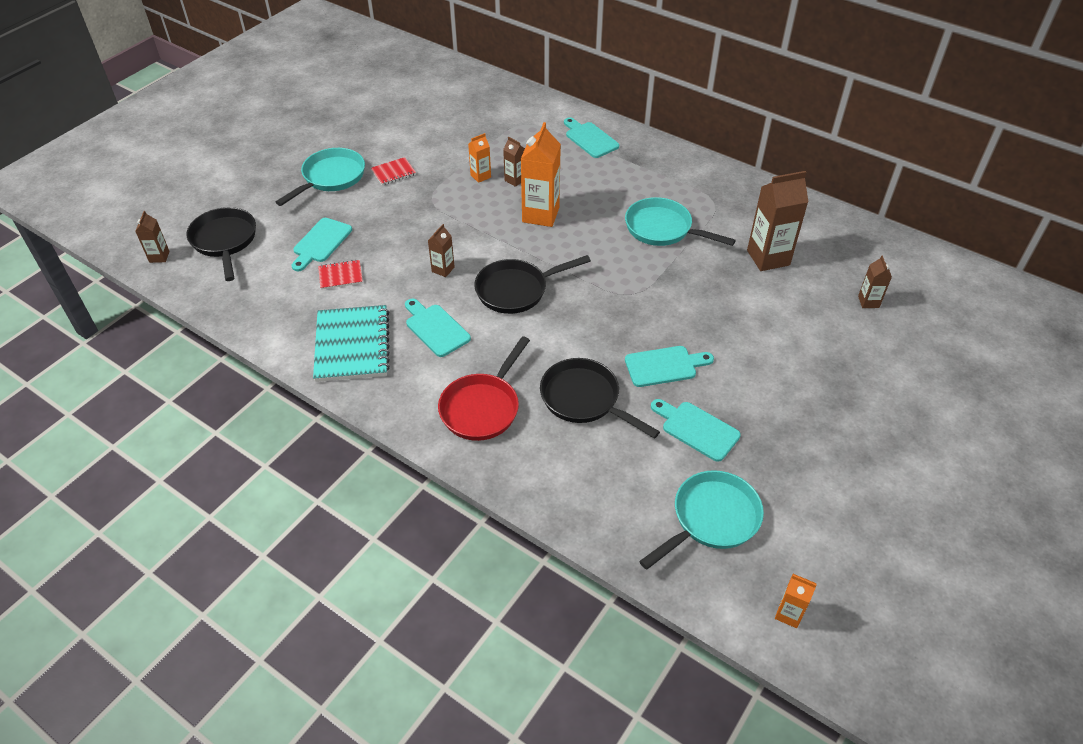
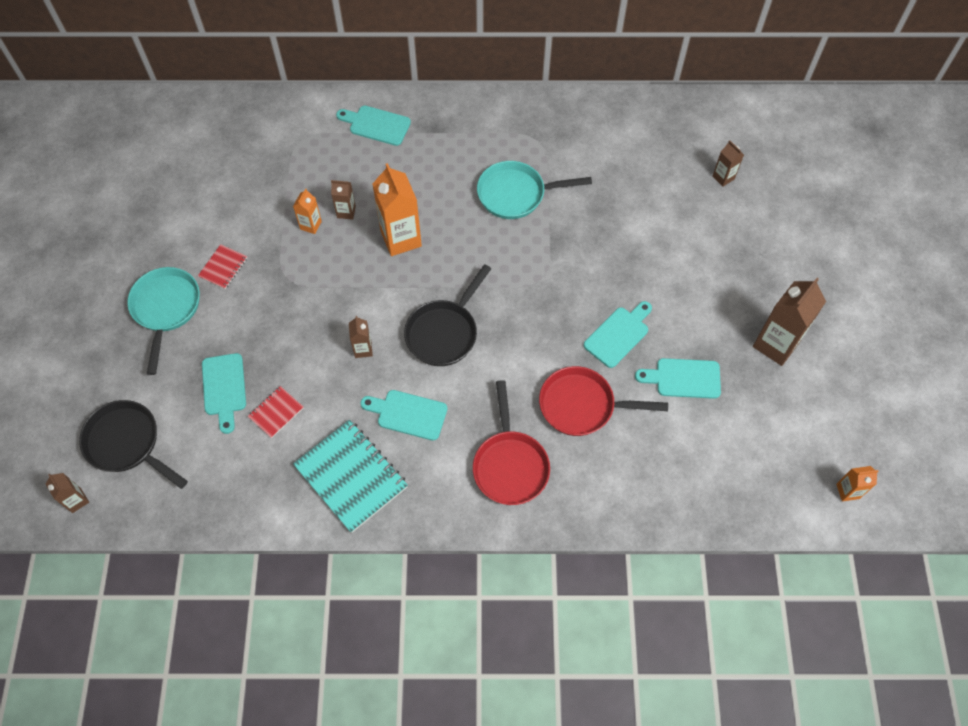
camera: 35 degrees left, 15 degrees up
black pan [540,358,660,439] -> red pan [539,366,668,436]
turquoise pan [639,470,764,570] -> none
brown carton [747,171,808,271] -> brown carton moved to [753,278,826,366]

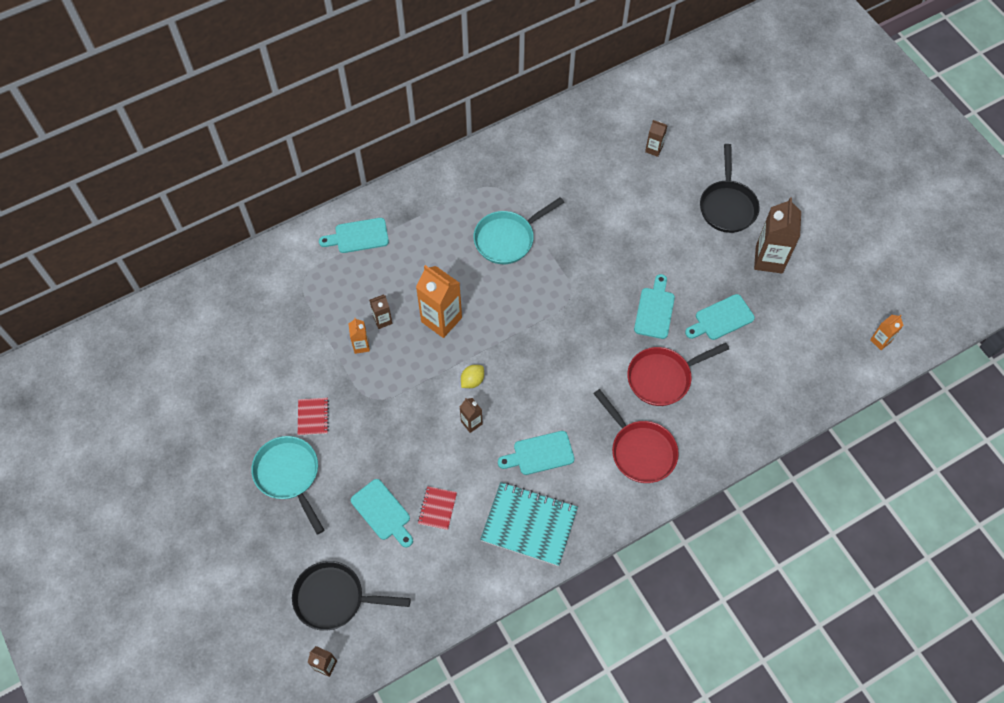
camera: 30 degrees left, 0 degrees up
black pan [404,264,491,366] -> black pan moved to [700,144,760,233]
none -> yellow lemon [461,365,484,388]

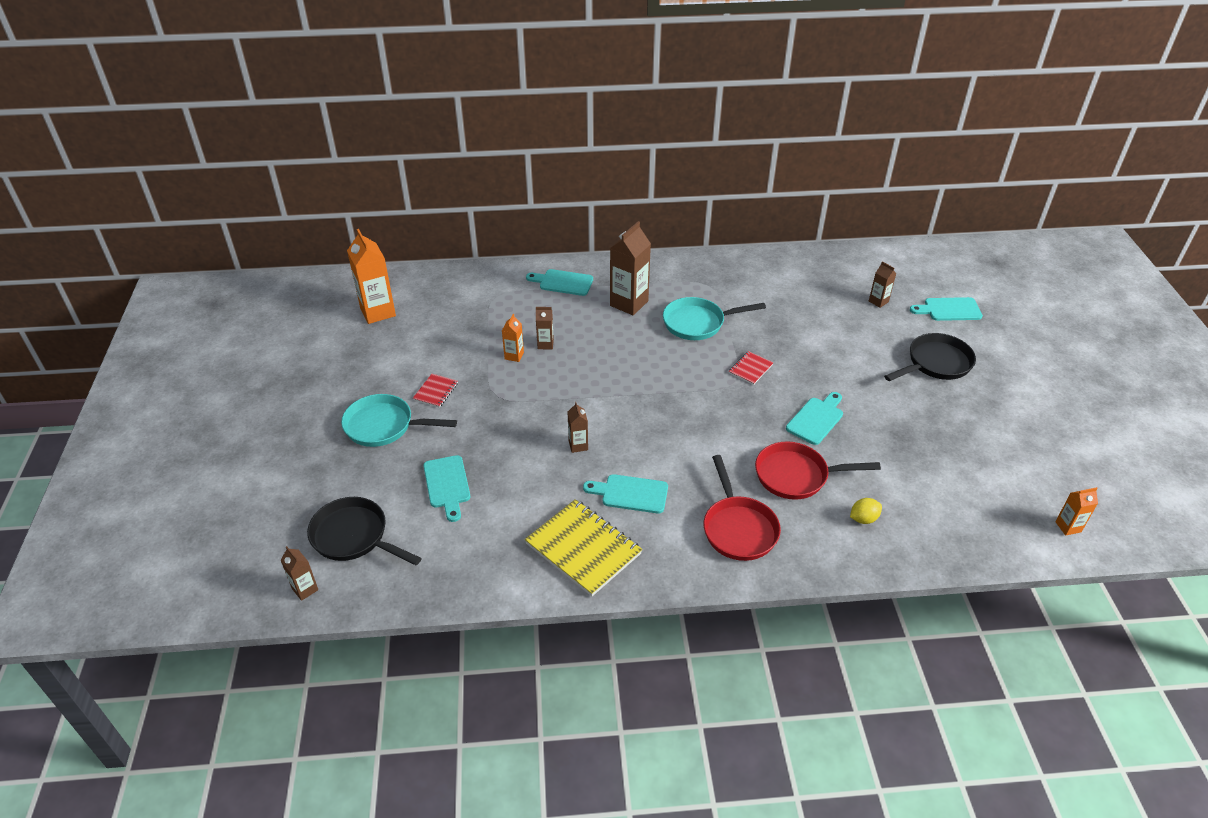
camera: 25 degrees right, 20 degrees down
turquoise pan [251,436,324,535] -> turquoise pan turned 75 degrees counterclockwise [341,394,457,447]
orange carton [416,265,462,338] -> orange carton moved to [347,229,396,324]
red notebook [418,486,457,530] -> red notebook moved to [729,351,773,385]
yellow lemon [461,365,484,388] -> yellow lemon moved to [850,498,882,524]
turquoise notebook [480,482,578,566] -> yellow notebook [525,499,642,596]
turquoise cutting board [685,294,755,340] -> turquoise cutting board moved to [910,297,983,321]
black pan [700,144,760,233] -> black pan turned 150 degrees counterclockwise [884,333,976,381]
brown carton [754,197,801,274] -> brown carton moved to [610,221,651,315]

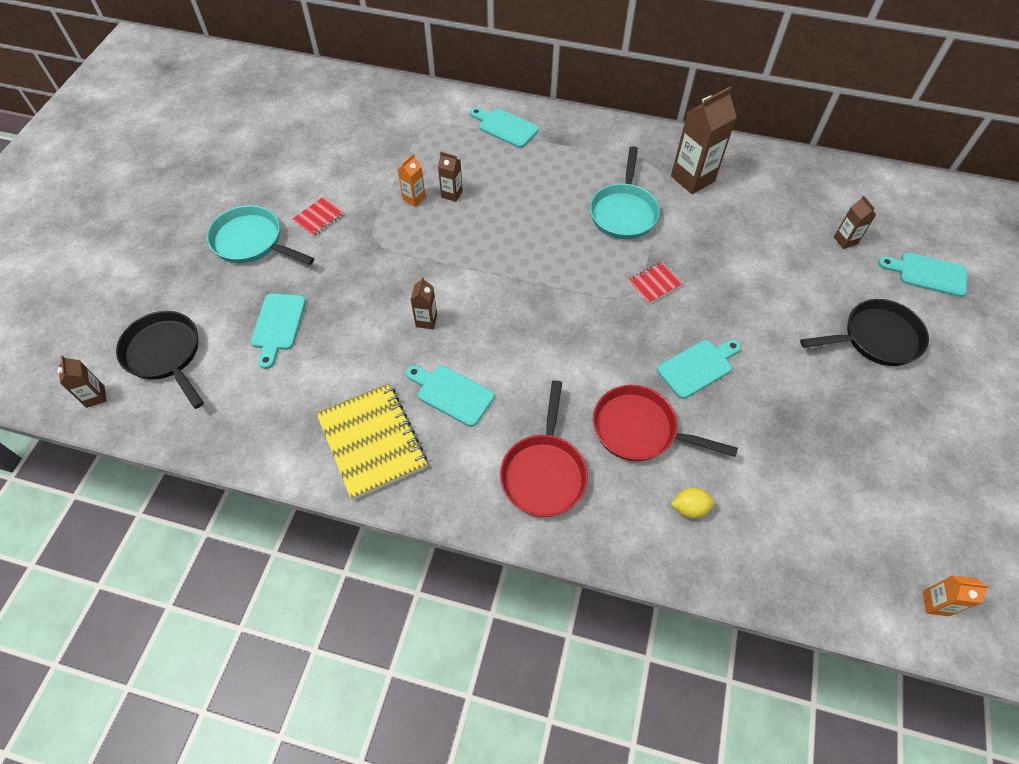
camera: 20 degrees right, 15 degrees up
orange carton [347,229,396,324] -> none
brown carton [610,221,651,315] -> brown carton moved to [671,87,737,194]
turquoise pan [663,297,766,340] -> turquoise pan turned 90 degrees counterclockwise [590,146,660,240]

